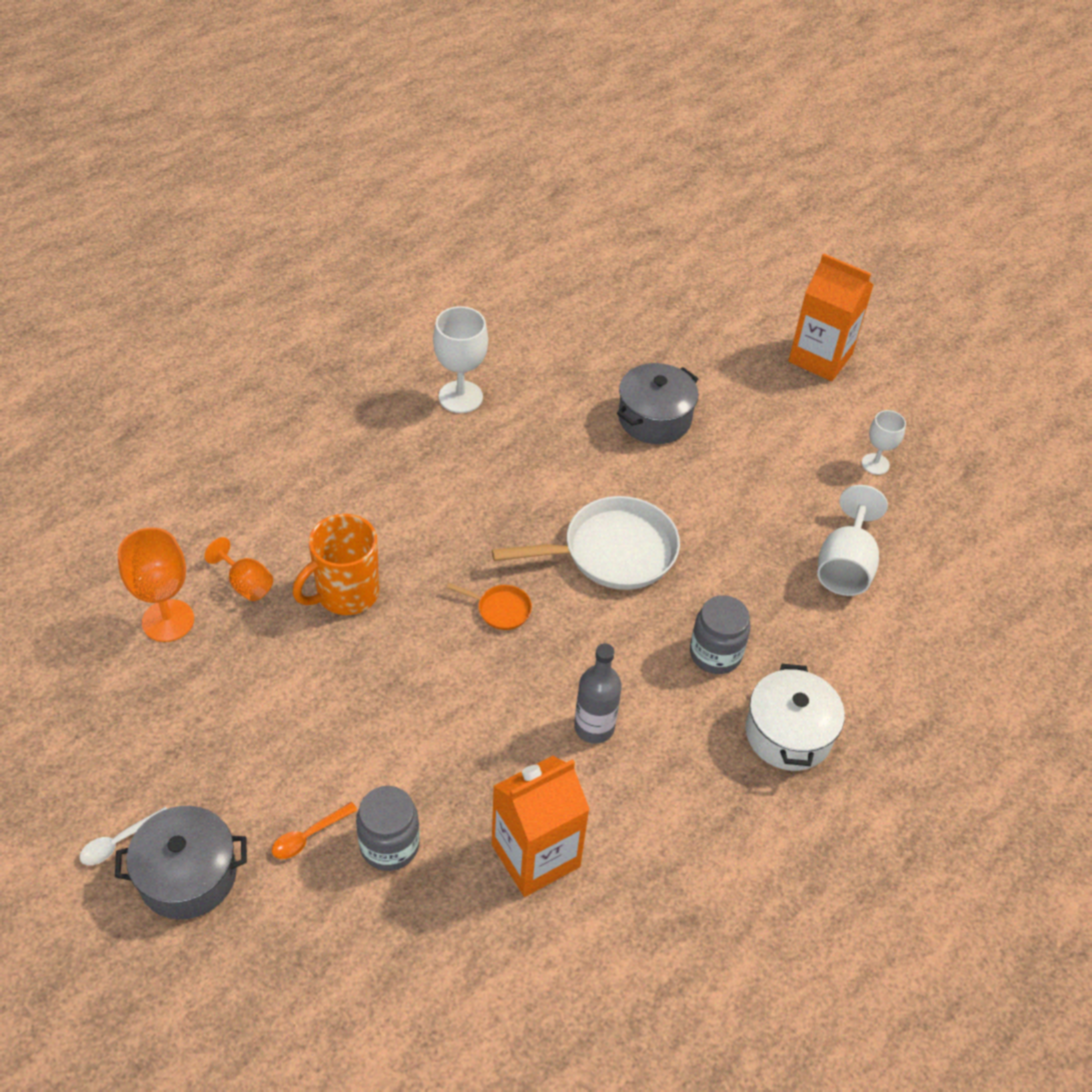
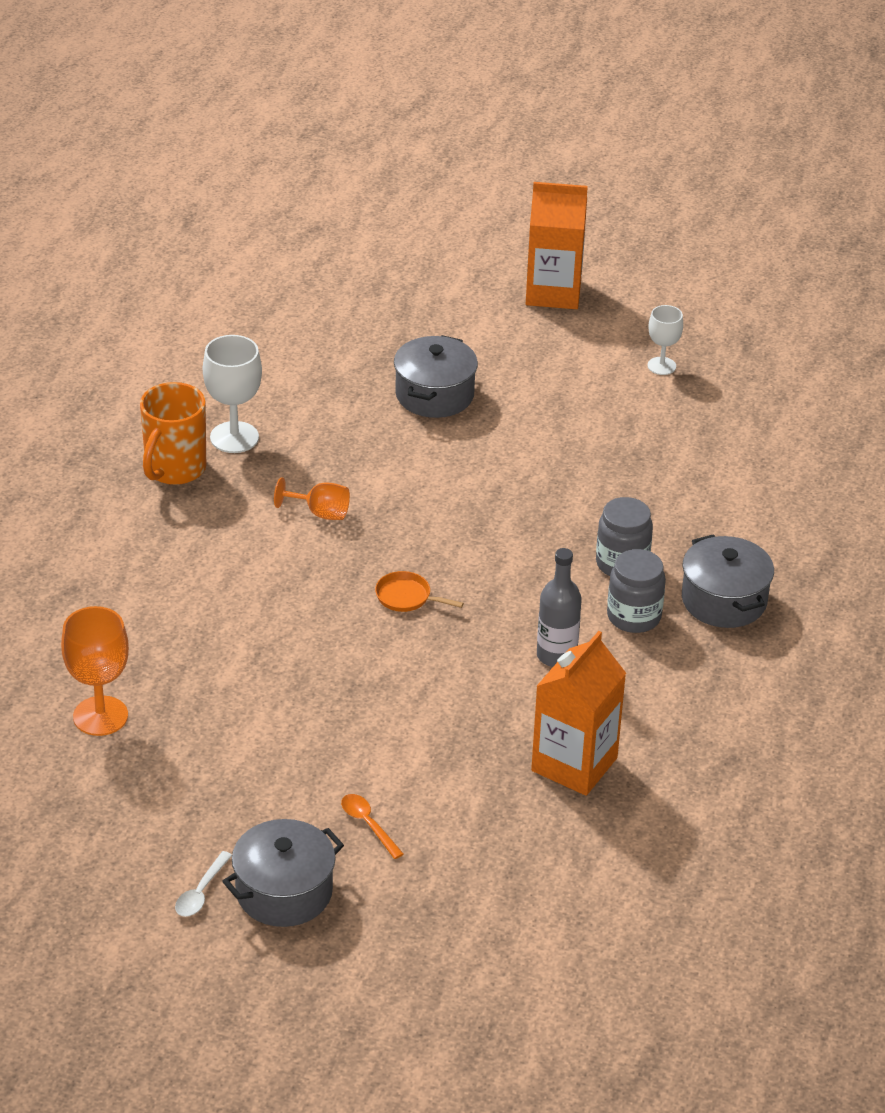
camera: 25 degrees left, 10 degrees down
orange goblet [204,537,273,601] -> orange goblet moved to [274,477,350,520]
orange spoon [272,802,357,859] -> orange spoon turned 120 degrees clockwise [341,794,403,859]
orange mug [293,514,379,615] -> orange mug moved to [140,382,206,485]
grey jar [356,786,420,871] -> grey jar moved to [607,549,666,633]
orange pan [446,583,532,630] -> orange pan turned 150 degrees counterclockwise [375,571,464,612]
white pan [492,496,680,590] -> none
white pot [745,664,845,771] -> grey pot [682,534,774,628]
white goblet [817,485,888,596] -> none

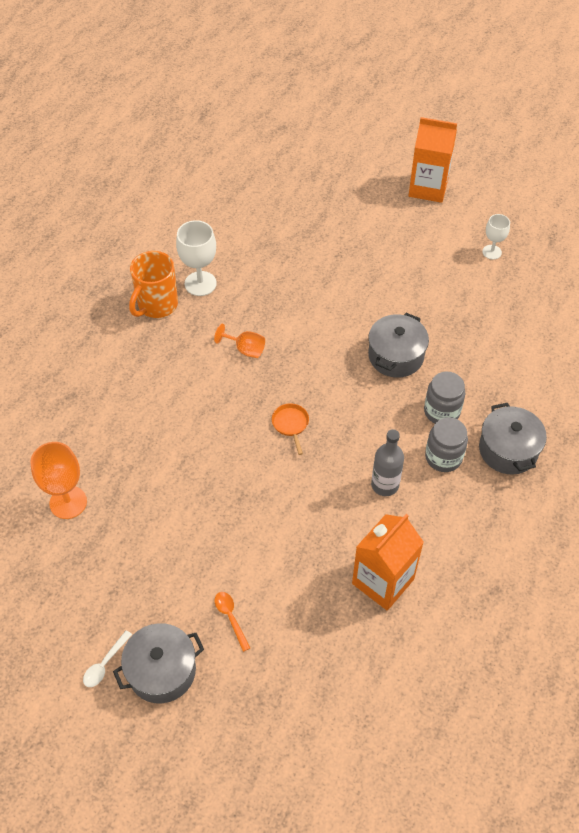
camera: 10 degrees right, 15 degrees up
orange pan [375,571,464,612] -> orange pan turned 45 degrees clockwise [272,403,309,455]
grey pot [394,335,478,418] -> grey pot moved to [368,313,429,378]

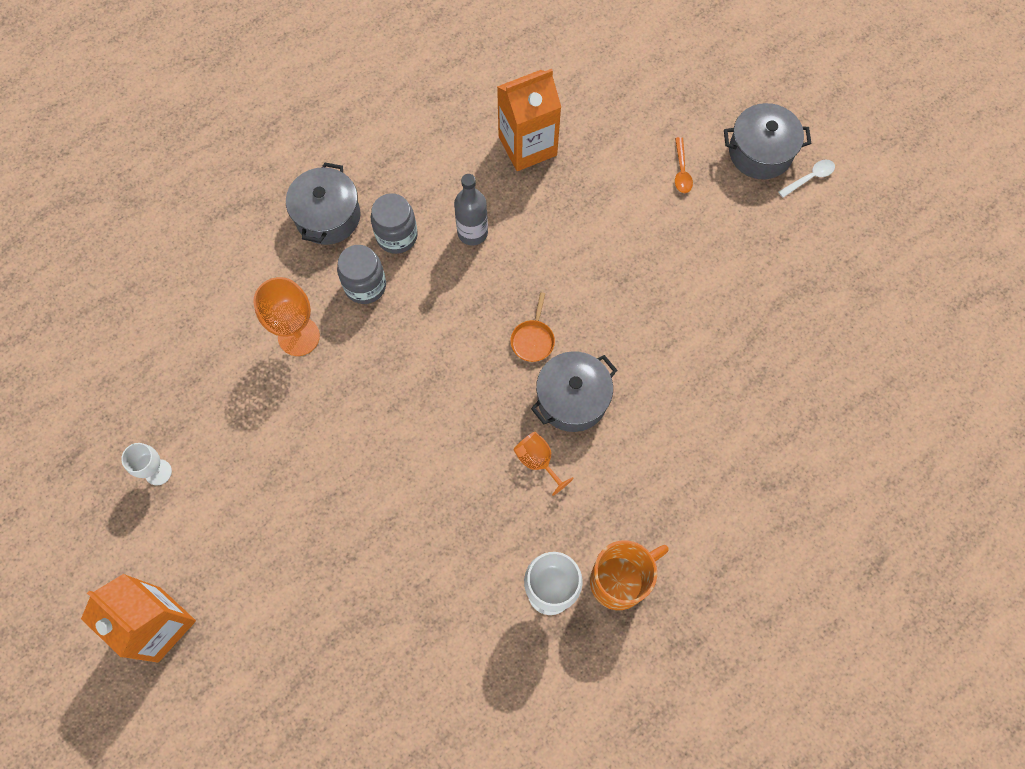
camera: 155 degrees left, 15 degrees up
orange goblet [30,442,87,519] -> orange goblet moved to [253,277,320,356]
grey pot [368,313,429,378] -> grey pot moved to [531,351,617,432]

